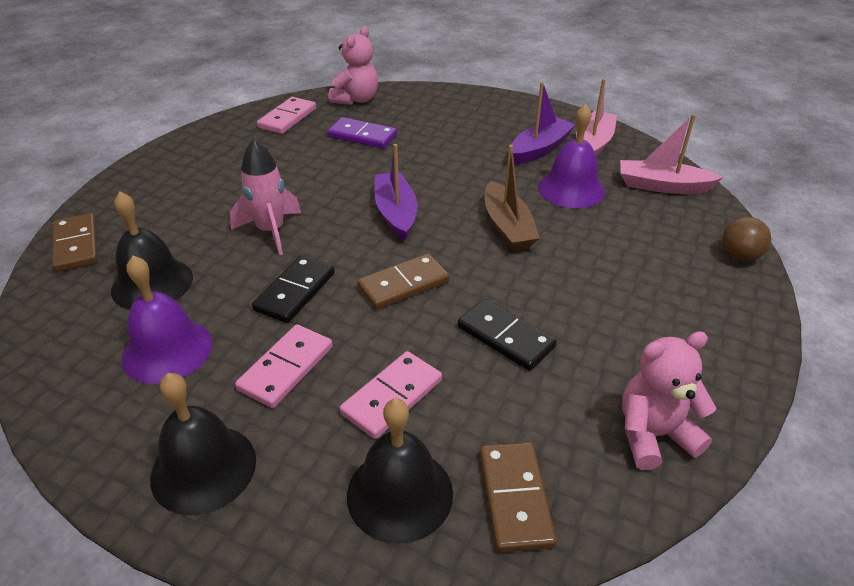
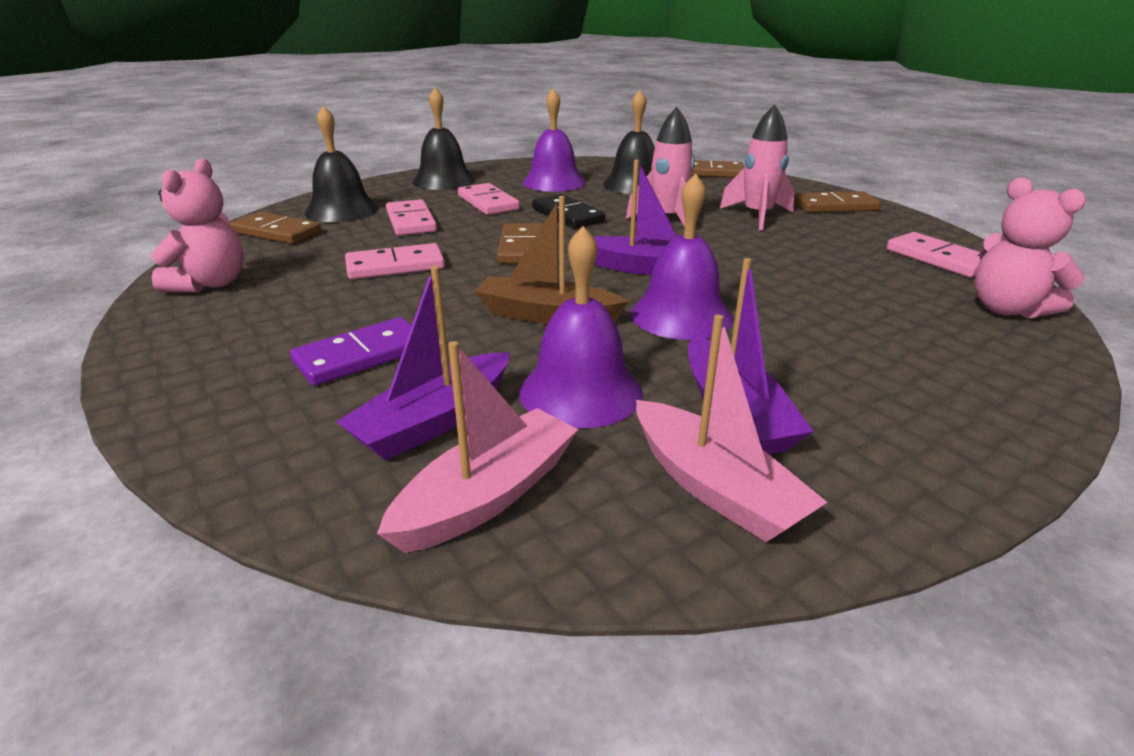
camera: 120 degrees right, 10 degrees down
purple domino [327,117,397,149] -> purple domino moved to [290,317,412,386]
black domino [458,299,557,371] -> pink domino [345,243,445,279]
brown ball [722,217,771,261] -> none
none -> purple boat [336,266,510,460]
none -> purple bell [631,173,733,340]
none -> pink rocket [720,105,795,230]
none -> brown domino [794,191,881,212]

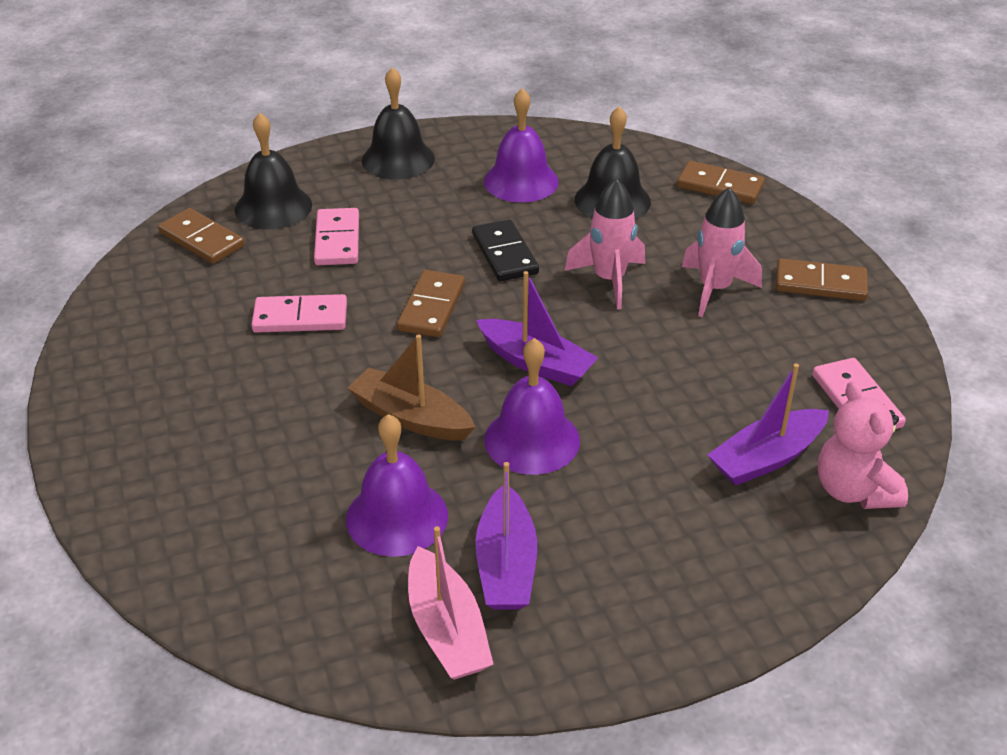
camera: 15 degrees right, 10 degrees up
pink teddy bear [150,159,244,293] -> none
purple domino [290,317,412,386] -> none
purple boat [336,266,510,460] -> purple boat moved to [707,363,829,486]
pink boat [377,341,578,553] -> none
pink domino [458,183,520,215] -> none

